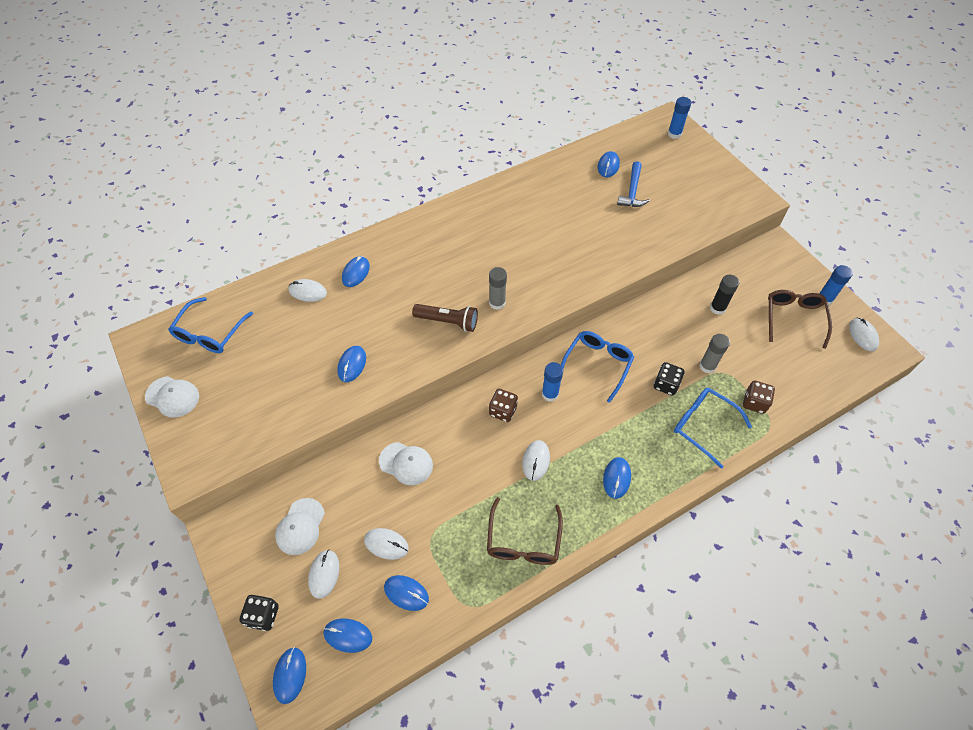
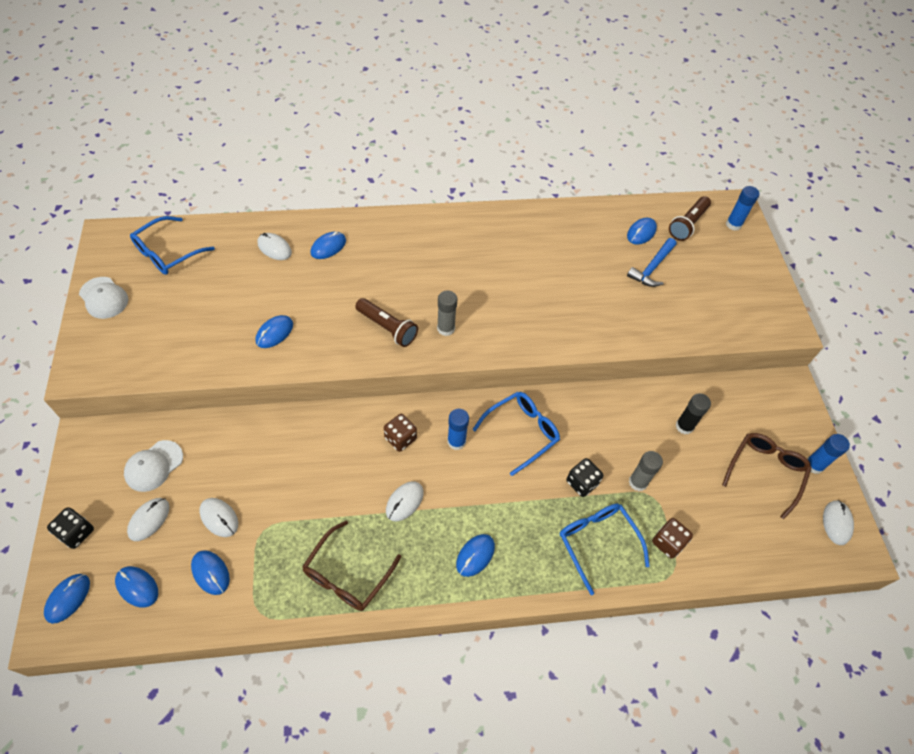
camera: 20 degrees right, 0 degrees up
white cap [379,442,433,485] -> none
none -> brown flashlight [669,196,711,241]

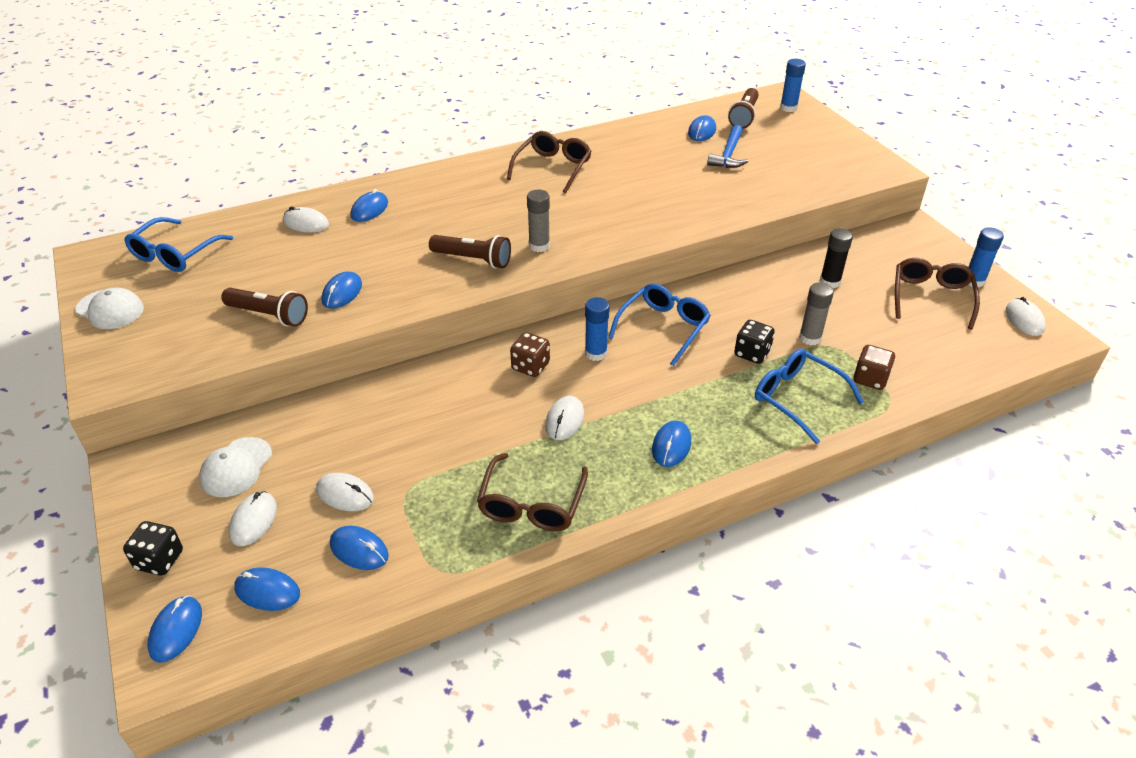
camera: 15 degrees left, 15 degrees down
none -> brown flashlight [221,288,308,327]
none -> brown glasses [507,131,592,193]

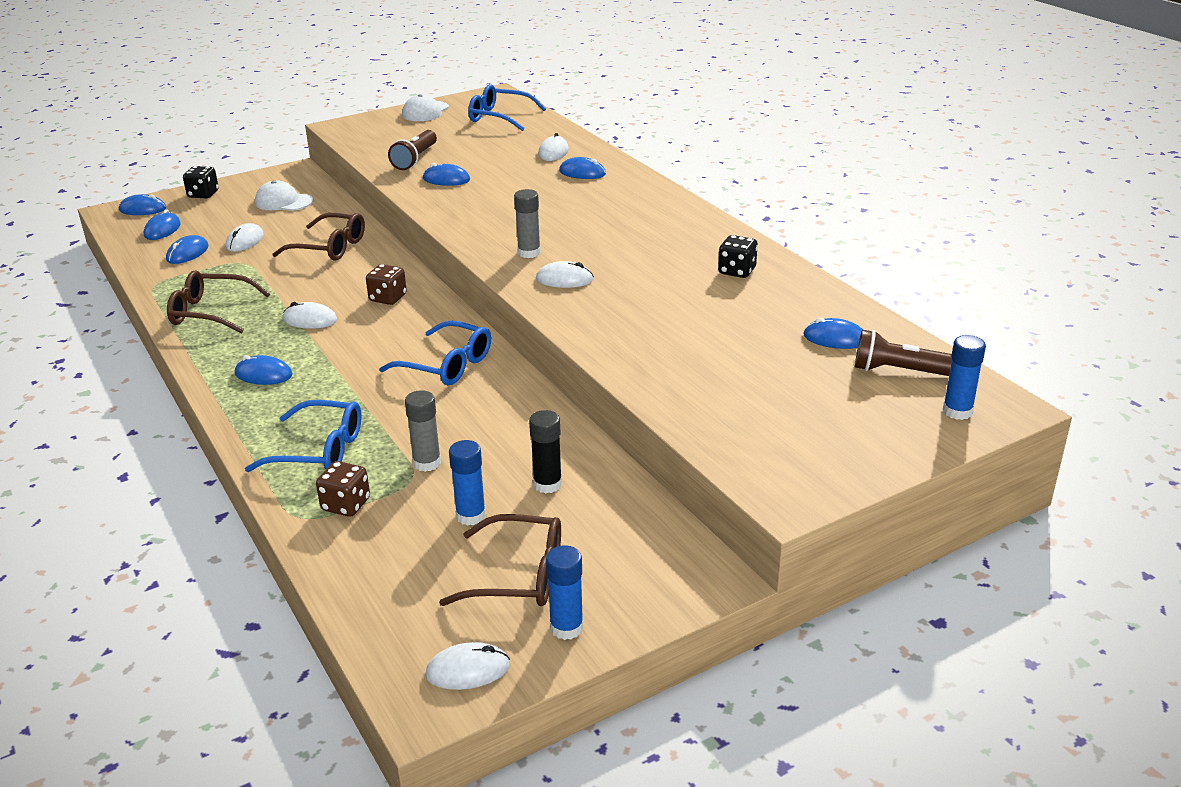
camera: 85 degrees right, 10 degrees down
white mouse [229,491,277,546] -> white mouse moved to [536,261,594,288]
brown flashlight [429,235,511,269] -> none
brown glasses [507,131,592,193] -> brown glasses moved to [273,213,365,261]
blue glue stick [585,297,610,361] -> blue glue stick moved to [449,440,486,526]
blue hammer [707,125,748,168] -> none
black dice [734,320,775,364] -> black dice moved to [718,235,758,278]
blue glasses [755,349,864,444] -> blue glasses turned 60 degrees clockwise [245,400,362,472]

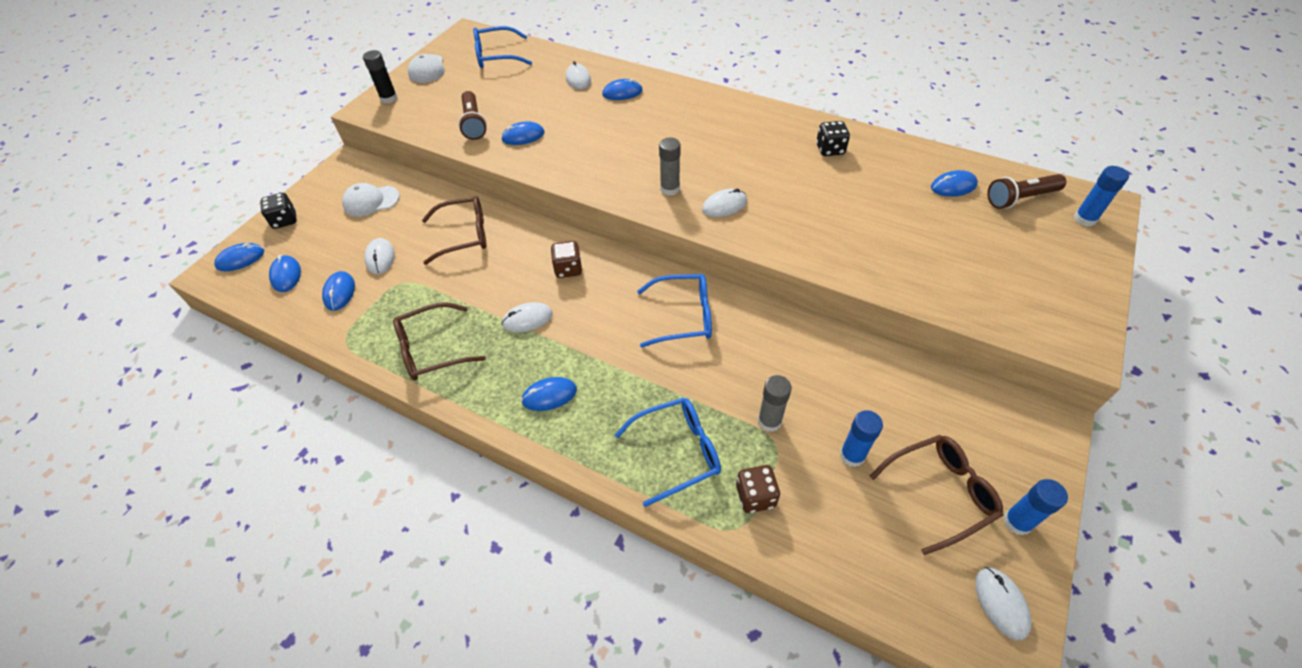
camera: 30 degrees left, 20 degrees up
white mouse [425,642,510,690] -> white mouse turned 60 degrees counterclockwise [975,567,1032,640]
black glue stick [529,410,562,493] -> black glue stick moved to [363,50,397,104]

